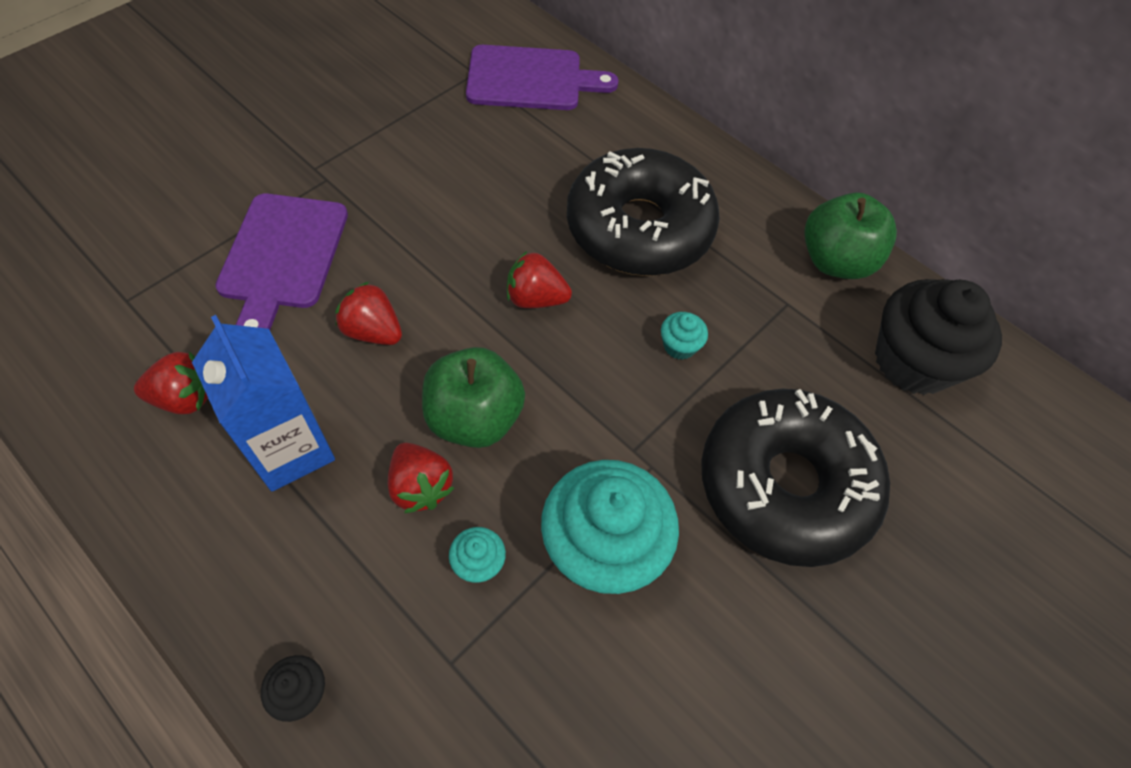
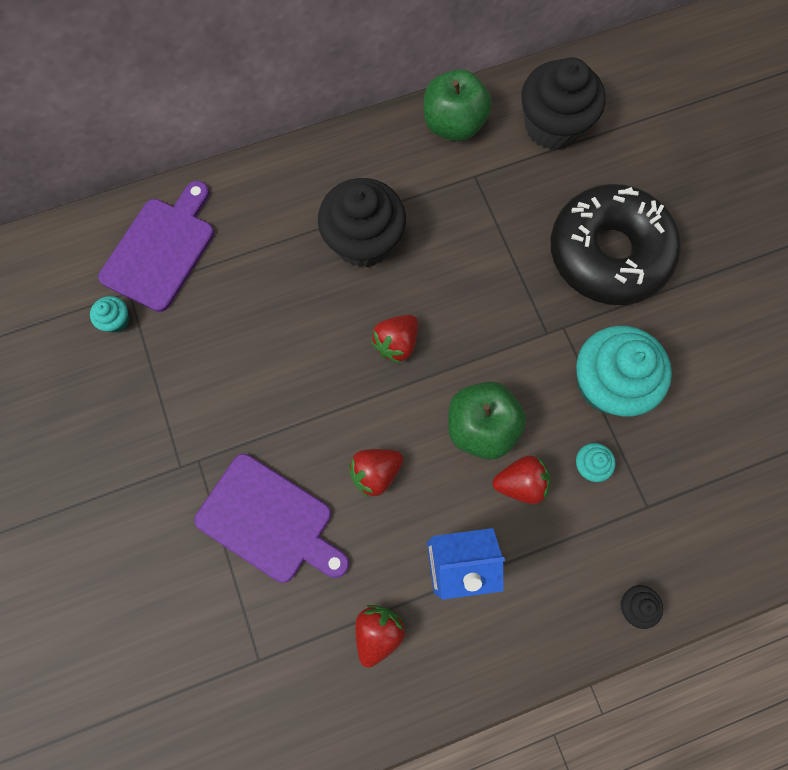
camera: 60 degrees left, 15 degrees up
black donut [567,148,720,276] -> black cupcake [318,178,406,268]
turquoise cupcake [661,312,708,360] -> turquoise cupcake moved to [90,296,129,333]

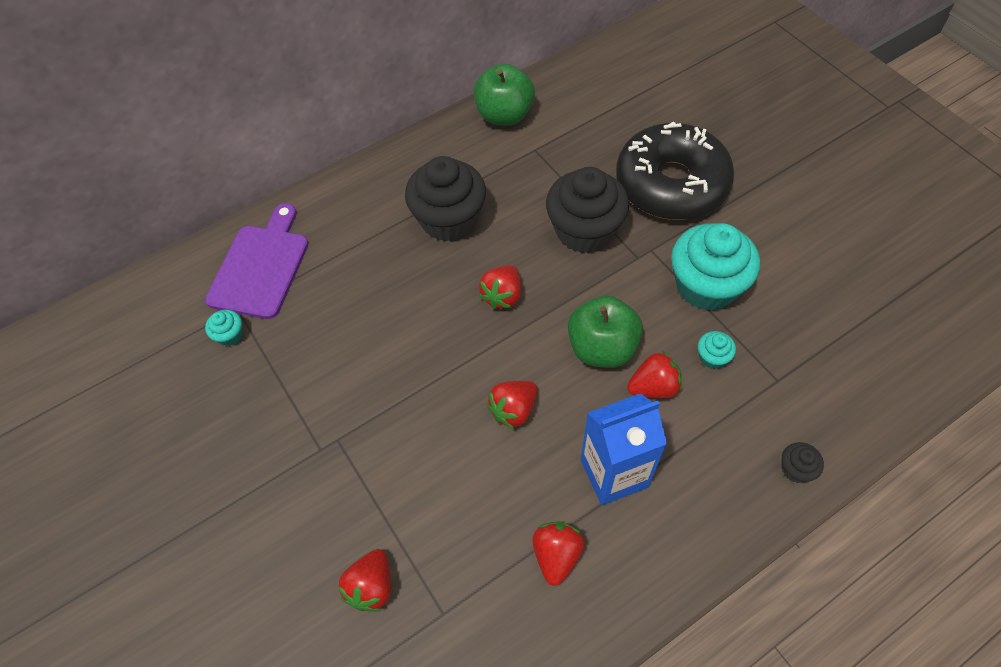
camera: 10 degrees left, 15 degrees down
purple cutting board [194,454,349,583] -> none
black cupcake [521,57,605,150] -> black cupcake moved to [546,167,629,253]
none -> red strawberry [338,549,391,612]

